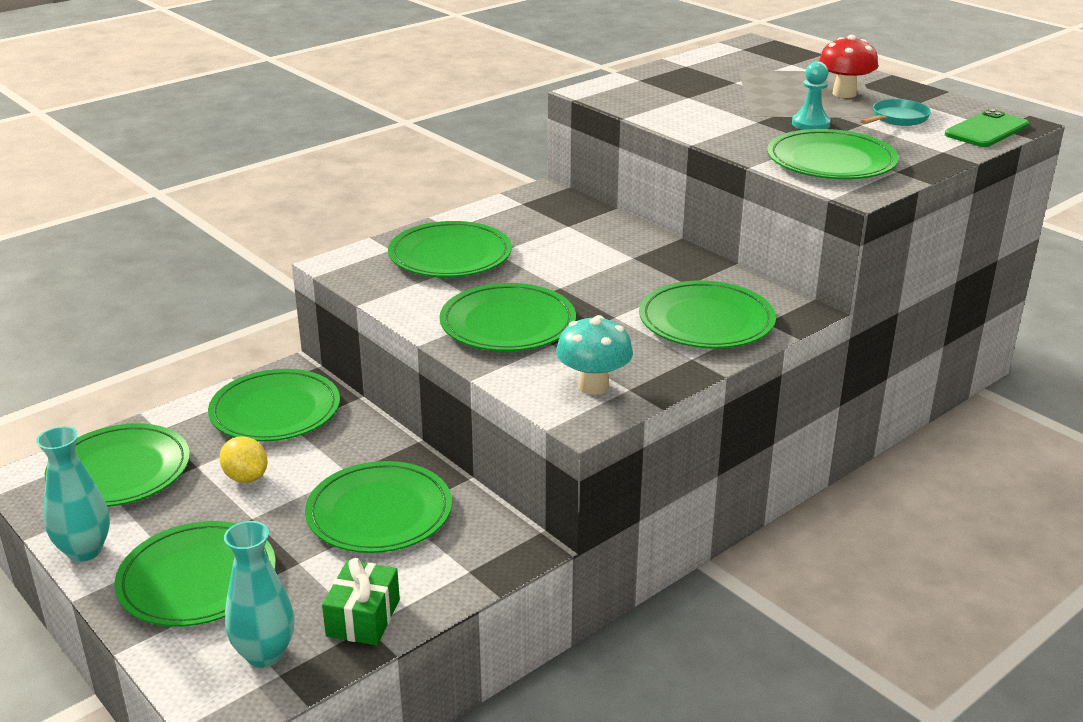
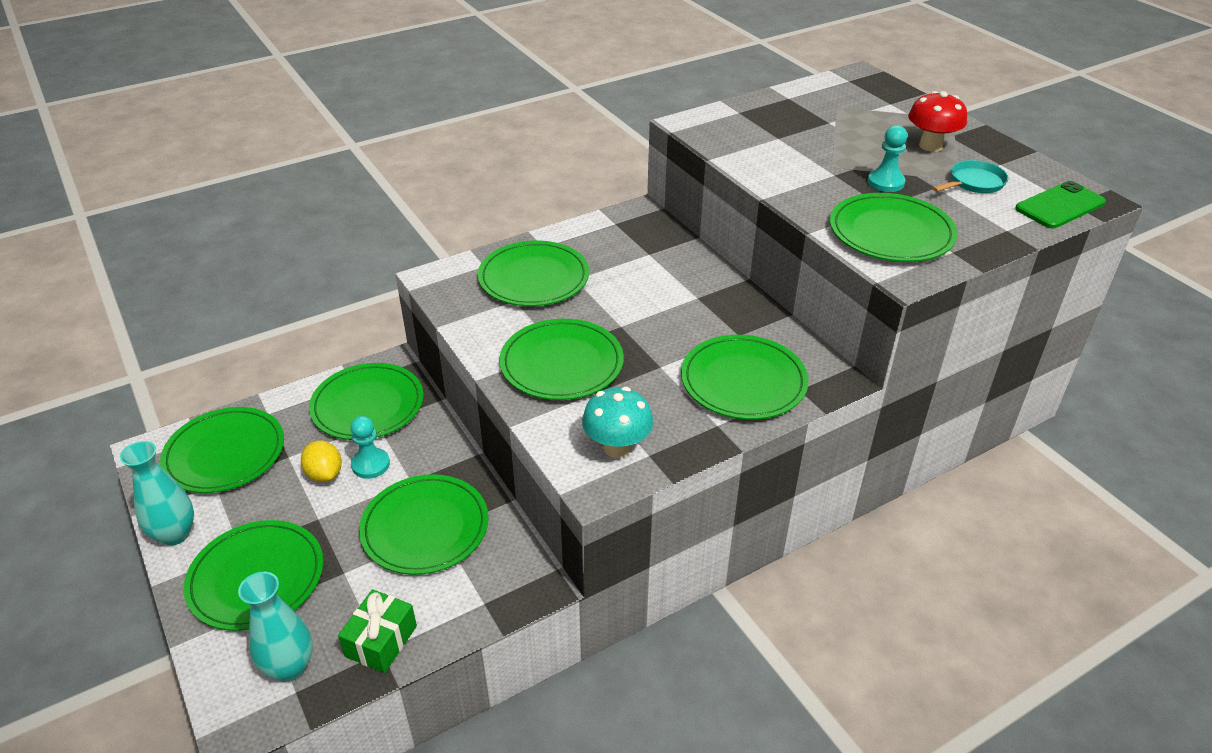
camera: 10 degrees right, 10 degrees up
none -> turquoise pawn [350,416,390,479]

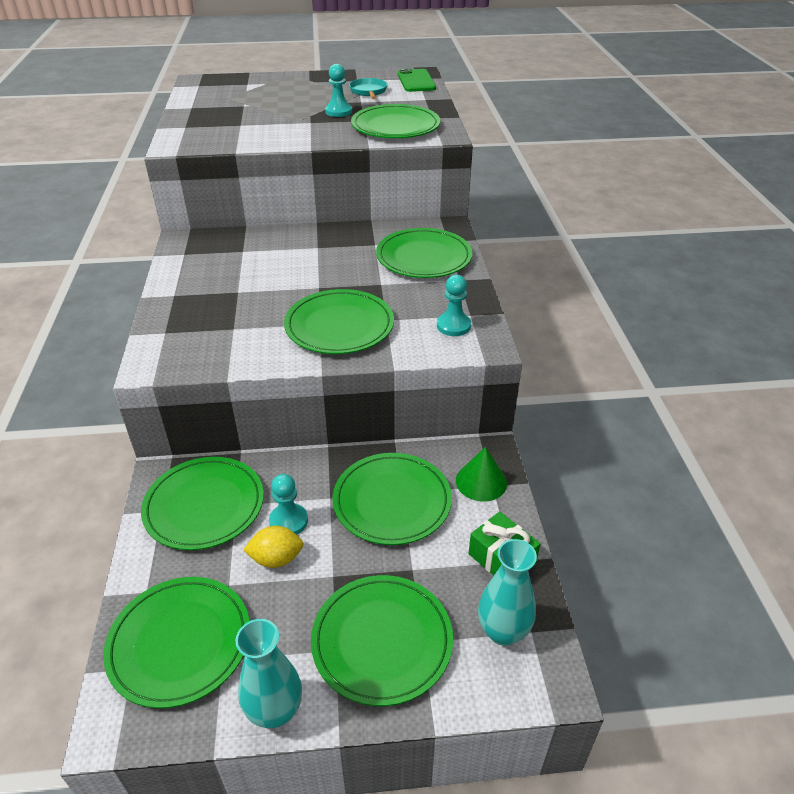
camera: 65 degrees left, 0 degrees up
green plate [478,241,589,306] -> none
turquoise mushroom [582,387,654,458] -> turquoise pawn [437,275,471,336]
red mushroom [908,91,967,152] -> none
none -> green cone [456,447,507,502]

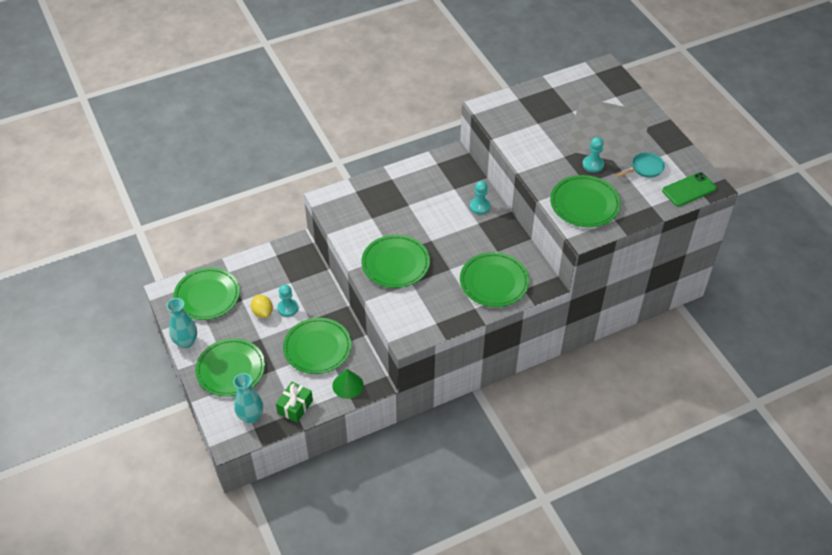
camera: 70 degrees right, 10 degrees up
green plate [141,457,264,550] -> none
turquoise pawn [437,275,471,336] -> turquoise pawn moved to [470,181,490,214]

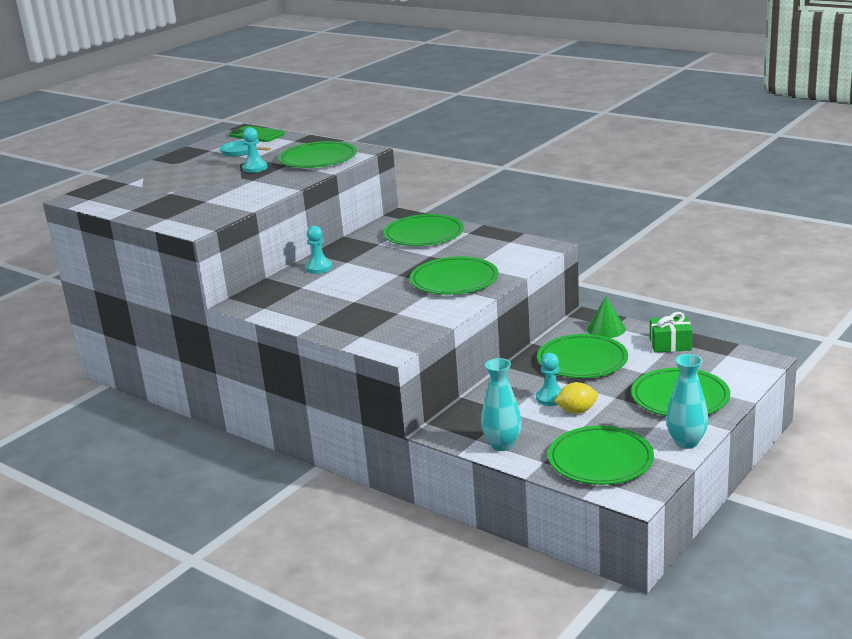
camera: 115 degrees left, 25 degrees down
turquoise vase [233,373,263,423] -> turquoise vase moved to [481,358,522,451]
yellow lemon [251,295,273,318] -> yellow lemon turned 45 degrees clockwise [554,382,598,414]

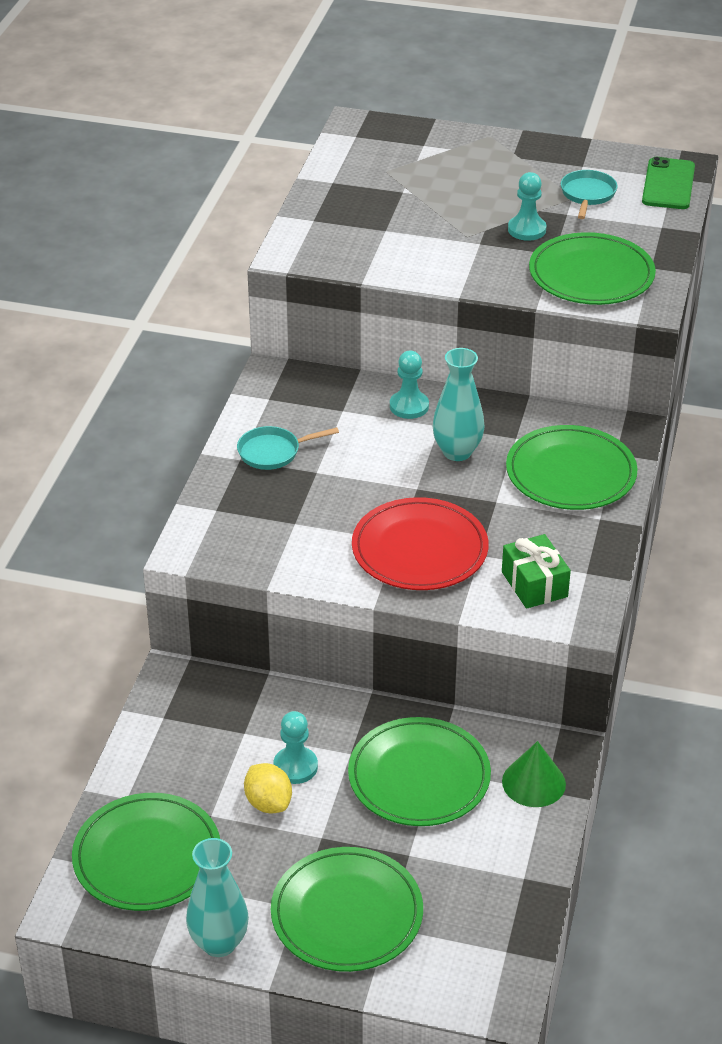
camera: 65 degrees right, 15 degrees up
green plate [410,257,499,295] -> red plate [352,497,489,590]
turquoise vase [481,358,522,451] -> turquoise vase moved to [433,348,484,461]
green gift [650,312,693,353] -> green gift moved to [502,534,571,609]
none -> turquoise pan [237,426,339,470]

